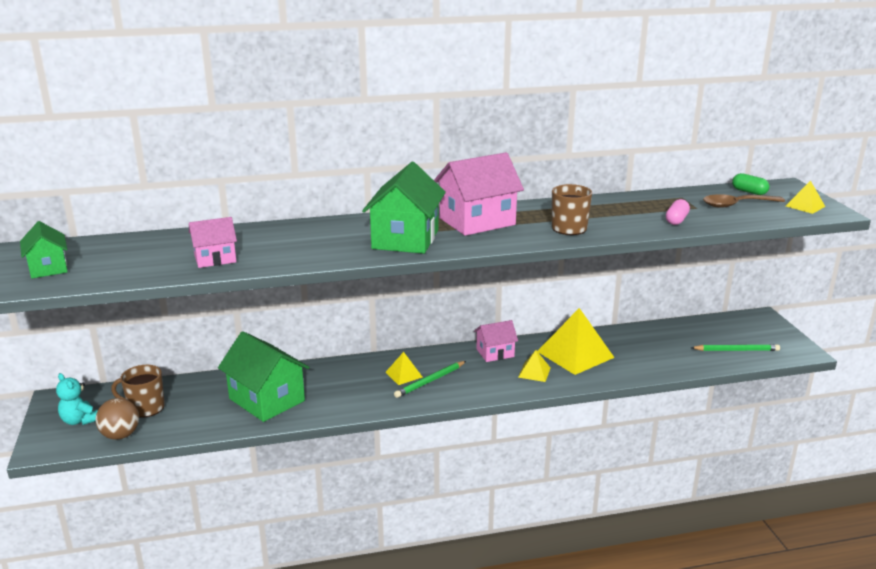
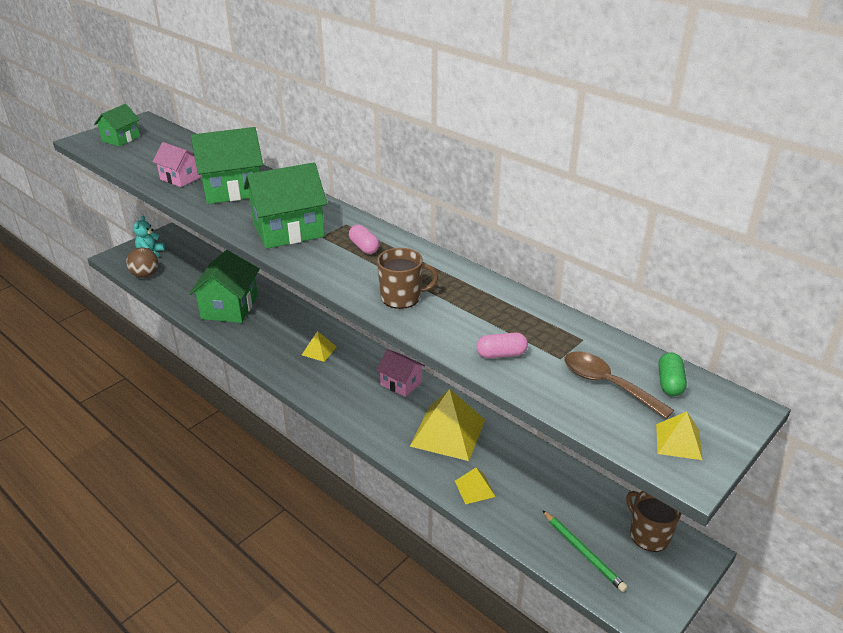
camera: 55 degrees right, 10 degrees up
brown mug [111,365,165,418] -> brown mug moved to [626,491,682,552]
green pencil [394,361,466,398] -> none
pink house [434,152,524,236] -> pink capsule [349,225,379,254]
yellow pyramid [518,350,551,382] -> yellow pyramid moved to [455,468,496,504]
none -> green house [191,127,263,204]

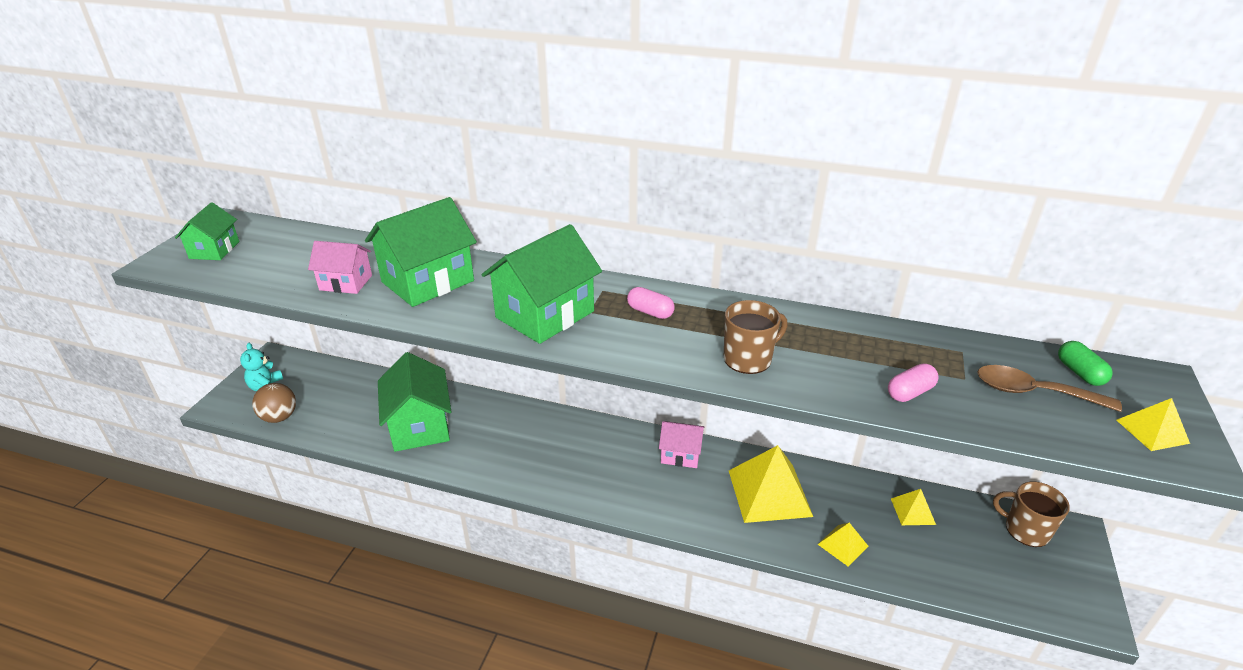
camera: 25 degrees left, 0 degrees up
yellow pyramid [302,331,337,362] -> yellow pyramid moved to [891,489,936,525]
green pencil [542,510,628,592] -> none

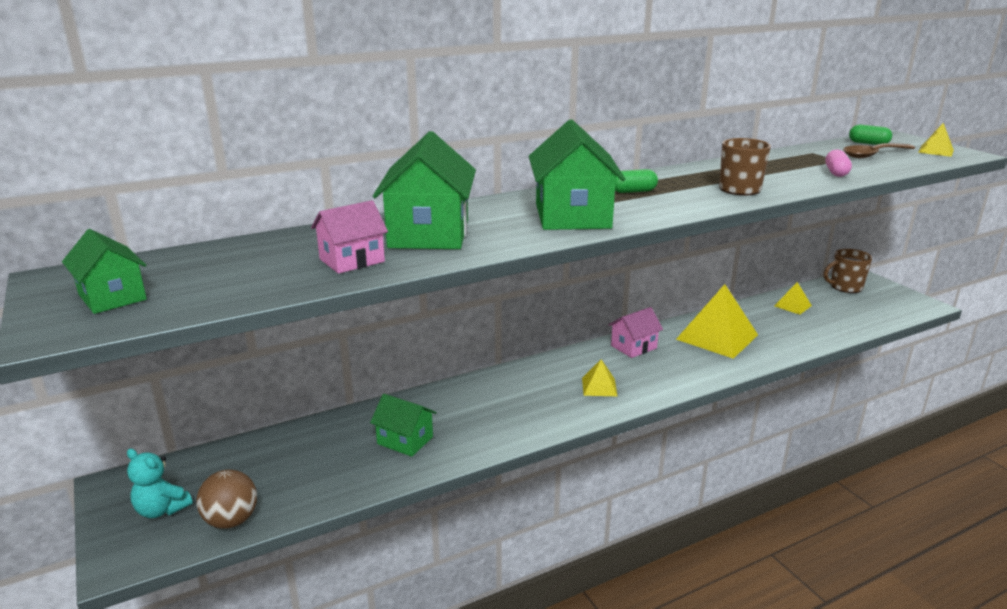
camera: 45 degrees left, 10 degrees down
green house [378,352,452,452] -> green house [370,394,437,457], size x0.57
pink capsule [627,287,675,319] -> green capsule [615,169,658,193]
yellow pyramid [818,523,868,566] -> yellow pyramid moved to [582,359,617,396]

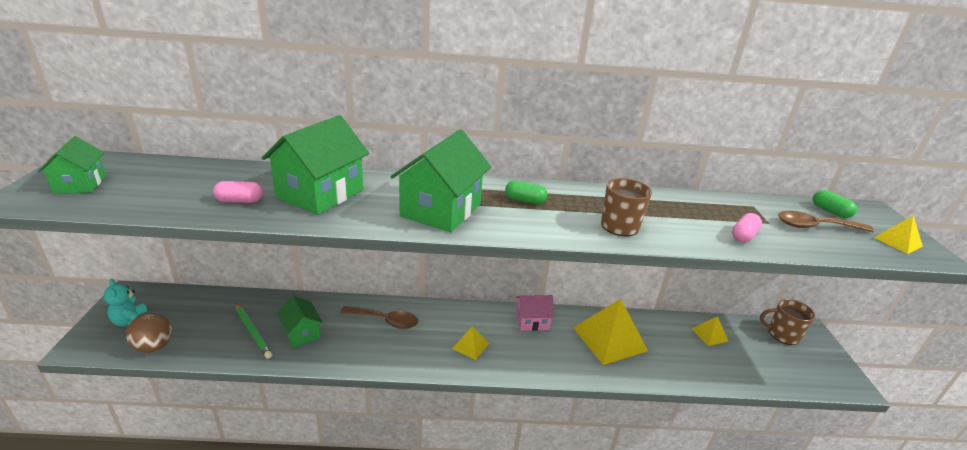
camera: 25 degrees right, 5 degrees up
pink house [311,200,388,274] -> pink capsule [213,181,263,203]
none -> green pencil [236,304,272,359]
none -> brown spoon [340,306,418,329]

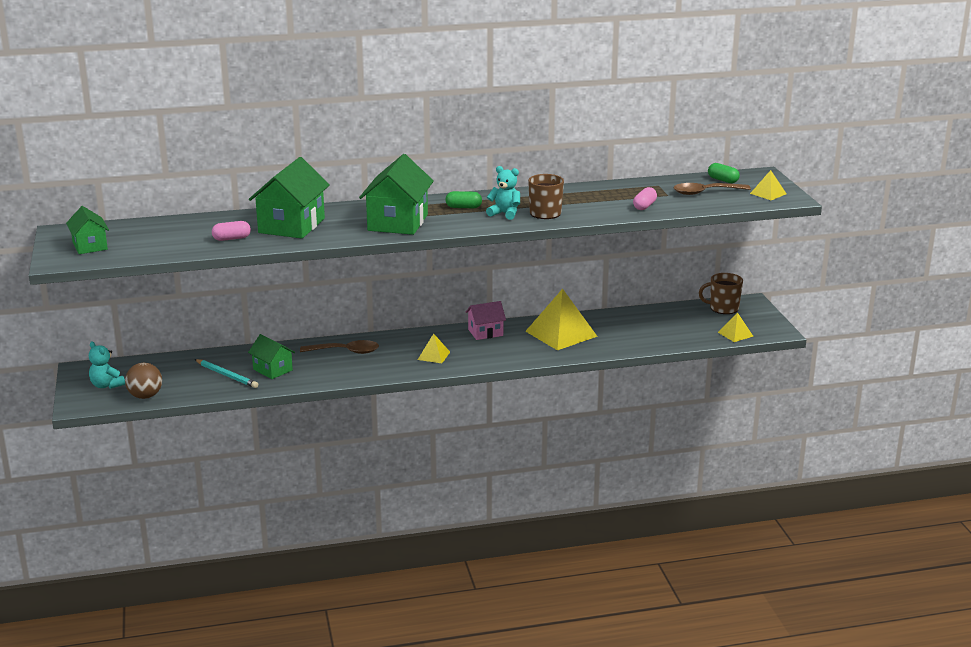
camera: 10 degrees left, 5 degrees down
green pencil [236,304,272,359] -> turquoise pencil [195,359,258,388]
yellow pyramid [692,316,729,346] -> yellow pyramid moved to [718,313,753,342]
none -> turquoise teddy bear [486,166,520,220]

